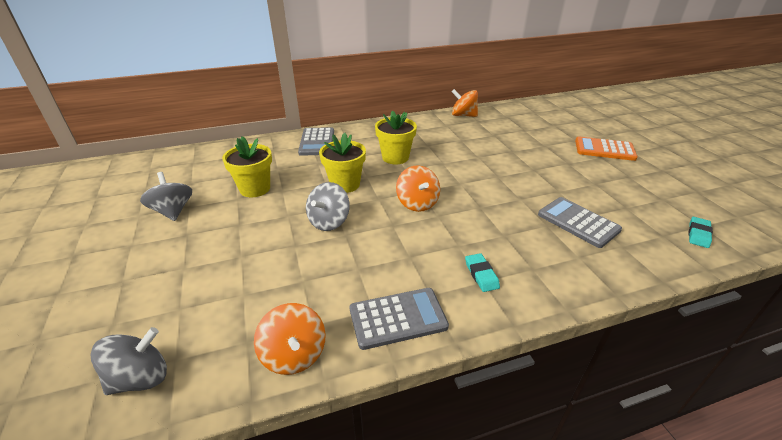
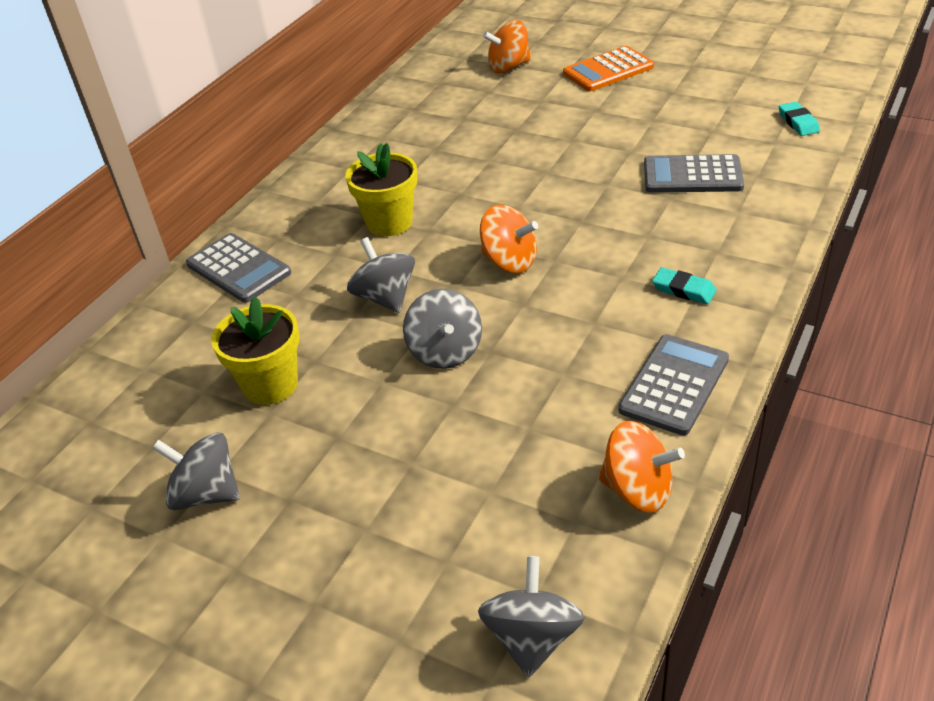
camera: 40 degrees left, 5 degrees up
yellow flower pot [319,133,366,193] -> grey spinning top [347,237,415,313]
orange spinning top [451,89,478,117] -> orange spinning top moved to [483,20,531,73]

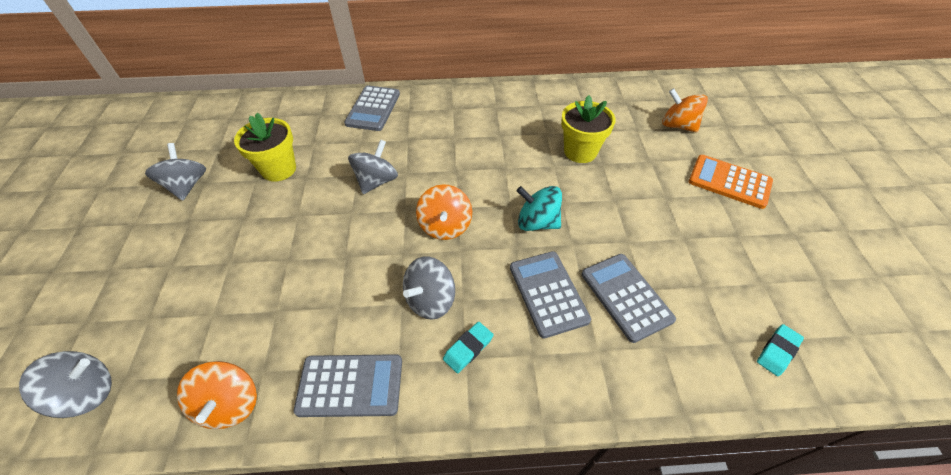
camera: 55 degrees right, 10 degrees up
yellow flower pot [345,143,418,236] -> yellow flower pot moved to [561,95,615,163]
grey spinning top [403,289,482,369] -> grey spinning top moved to [403,256,455,320]
turquoise eraser [652,267,717,304] -> turquoise eraser turned 45 degrees clockwise [443,322,494,373]
none -> grey calculator [510,251,591,338]
none -> turquoise spinning top [517,186,562,231]

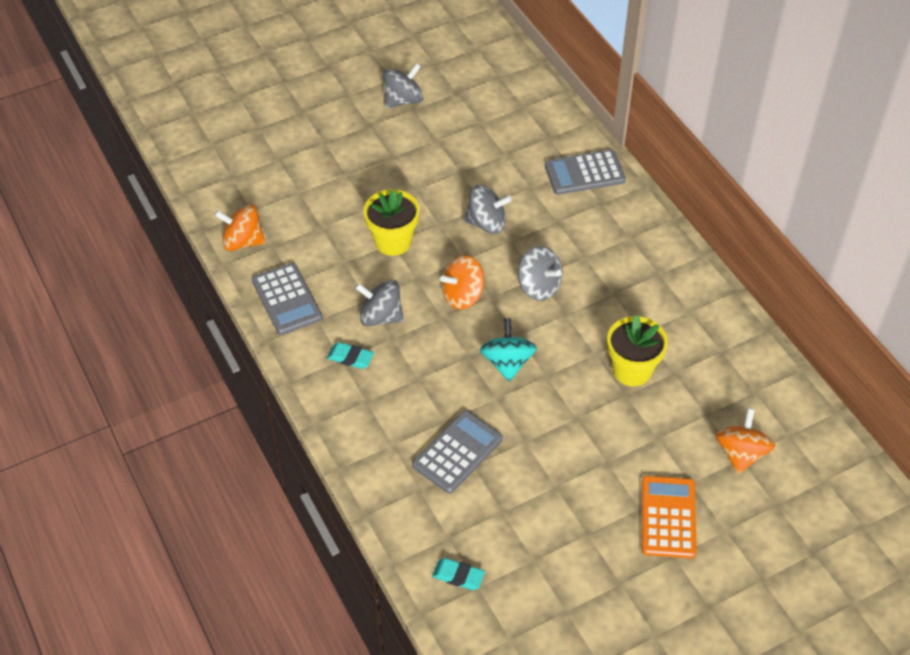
camera: 65 degrees right, 0 degrees up
grey spinning top [19,351,112,418] -> grey spinning top moved to [518,246,562,301]
orange spinning top [177,361,257,429] -> orange spinning top turned 45 degrees clockwise [214,204,265,251]
yellow flower pot [234,113,296,182] -> yellow flower pot moved to [363,189,420,256]
grey calculator [510,251,591,338] -> none

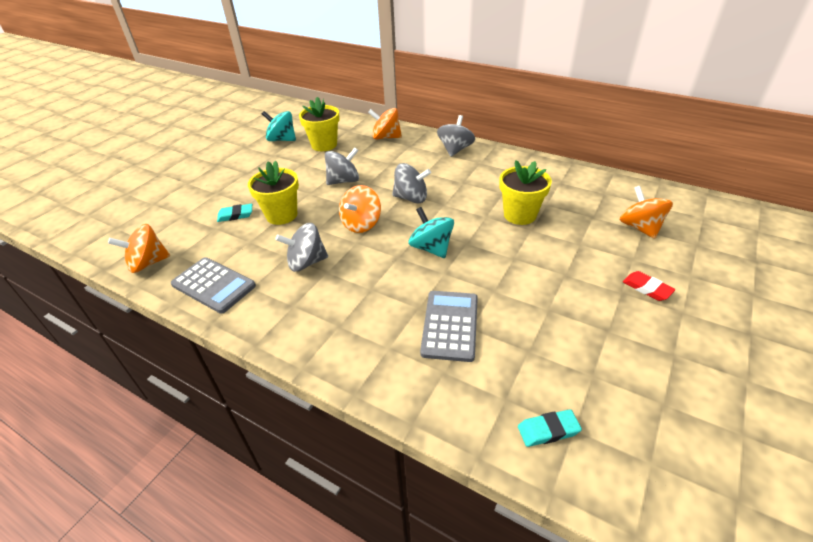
camera: 30 degrees left, 10 degrees down
turquoise eraser [327,342,374,369] -> turquoise eraser moved to [217,204,252,222]
grey spinning top [383,63,423,108] -> grey spinning top moved to [437,115,475,157]
grey calculator [545,150,626,195] -> orange spinning top [368,108,402,139]
orange calculator [642,476,697,559] -> red eraser [623,271,675,301]
none -> turquoise spinning top [262,111,296,141]
none -> yellow flower pot [299,97,340,151]

